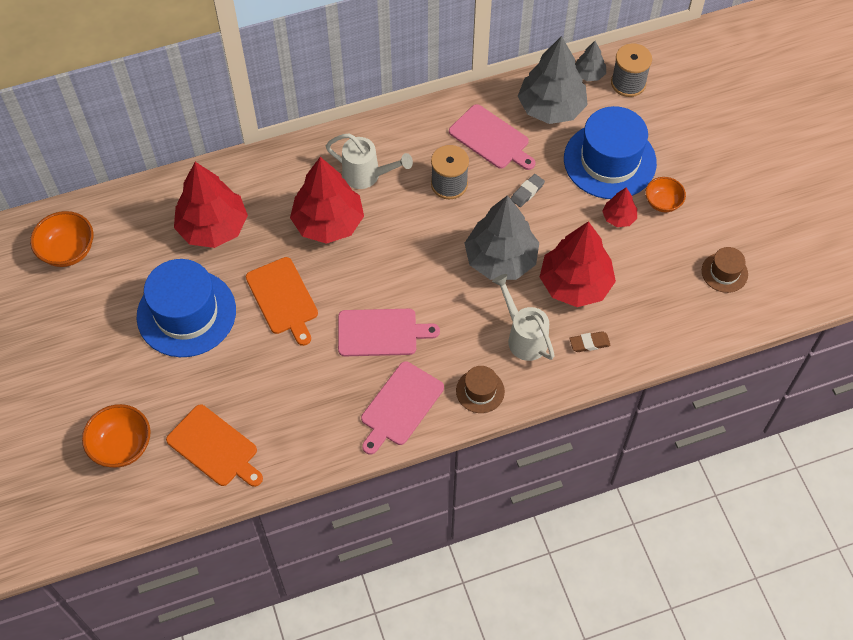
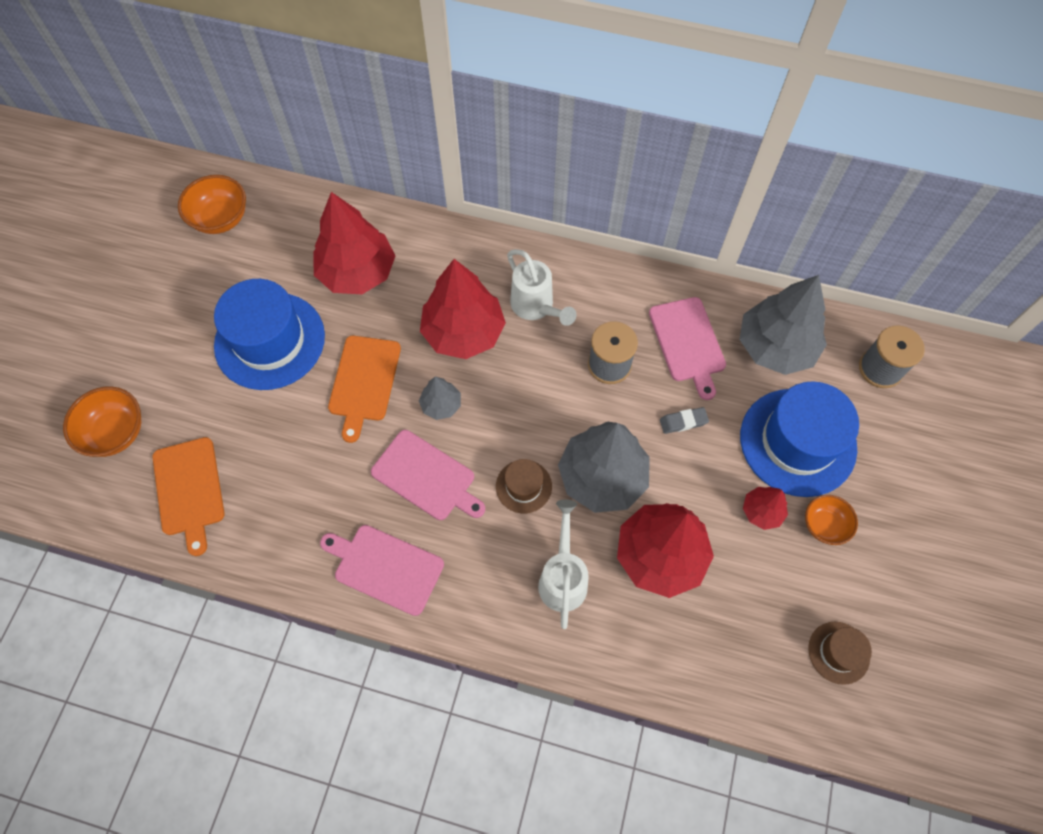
camera: 35 degrees right, 5 degrees up
pink cutting board [361,361,444,455] -> pink cutting board turned 45 degrees clockwise [320,525,444,616]
brown hat [456,366,505,413] -> brown hat moved to [496,459,552,513]
brown eraser [569,331,611,352] -> none
grey tree [575,41,606,81] -> grey tree moved to [419,377,461,420]

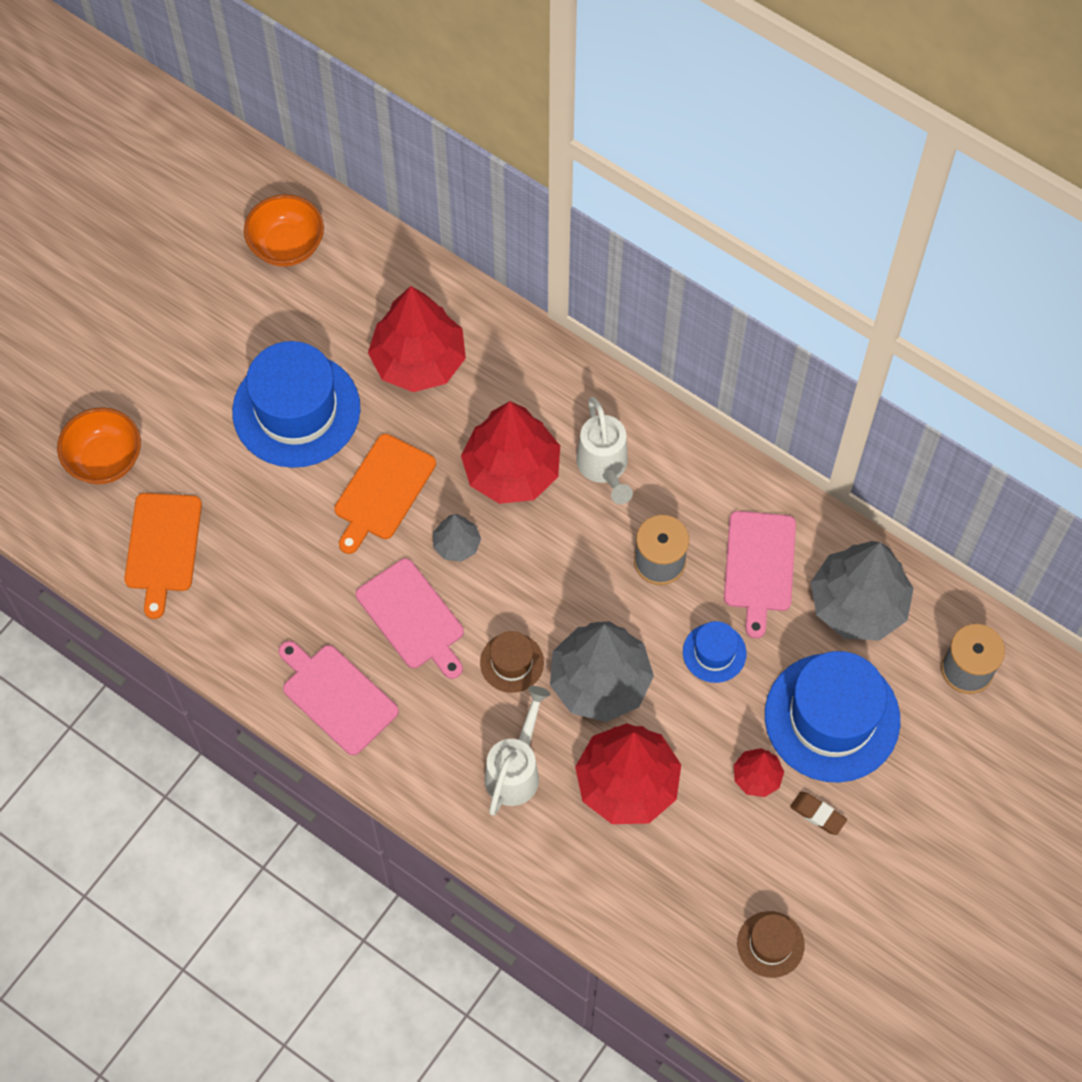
camera: 20 degrees right, 0 degrees up
grey eraser [660,407,709,434] -> blue hat [683,621,747,683]
orange bowl [805,495,858,545] -> brown eraser [790,792,847,835]

